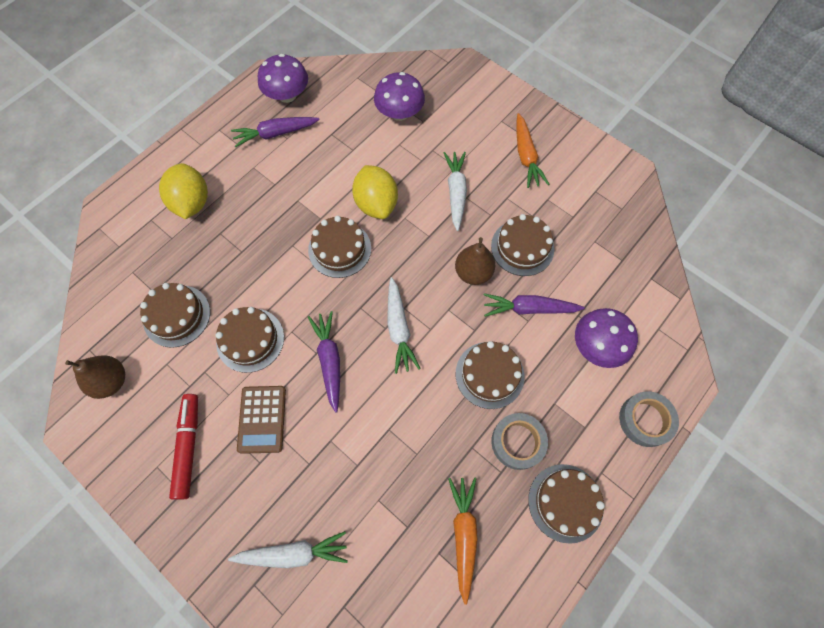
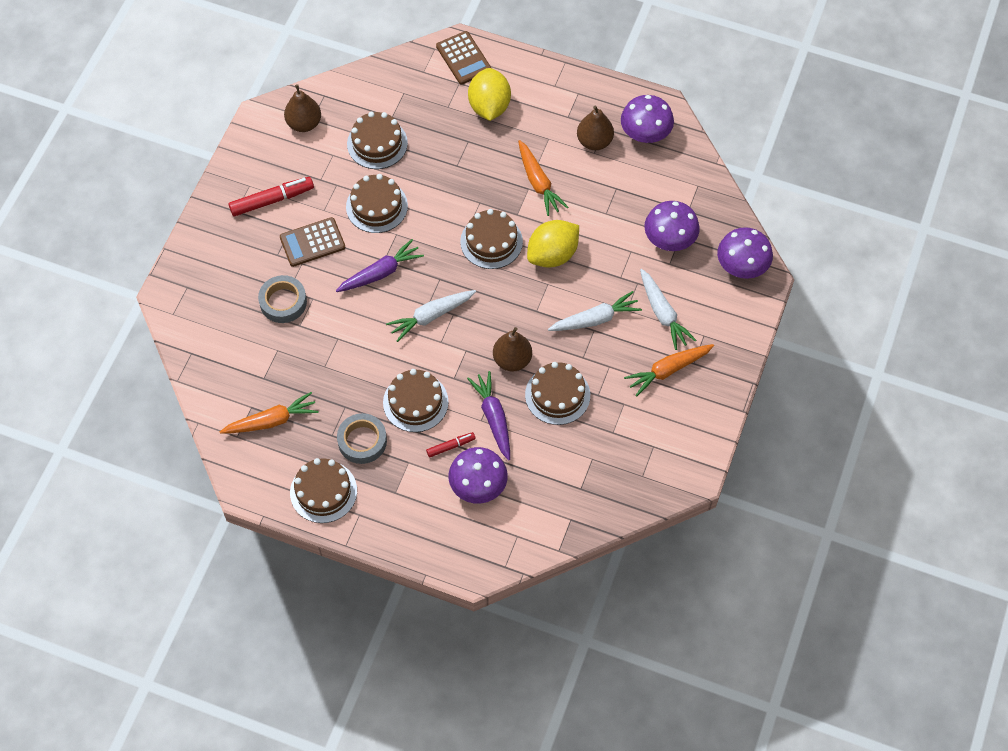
camera: 70 degrees right, 5 degrees down
yellow lemon [159,163,208,219] -> yellow lemon turned 60 degrees counterclockwise [468,68,511,121]
white carrot [228,531,348,568] -> white carrot moved to [640,269,696,350]
purple carrot [231,117,320,147] -> brown pear [577,106,614,150]
grey tape [619,391,679,447] -> grey tape moved to [258,275,307,323]
none -> red marker [426,432,476,457]
none -> brown calculator [436,31,491,85]
none -> orange carrot [518,140,568,216]
none -> purple mushroom [717,227,773,279]

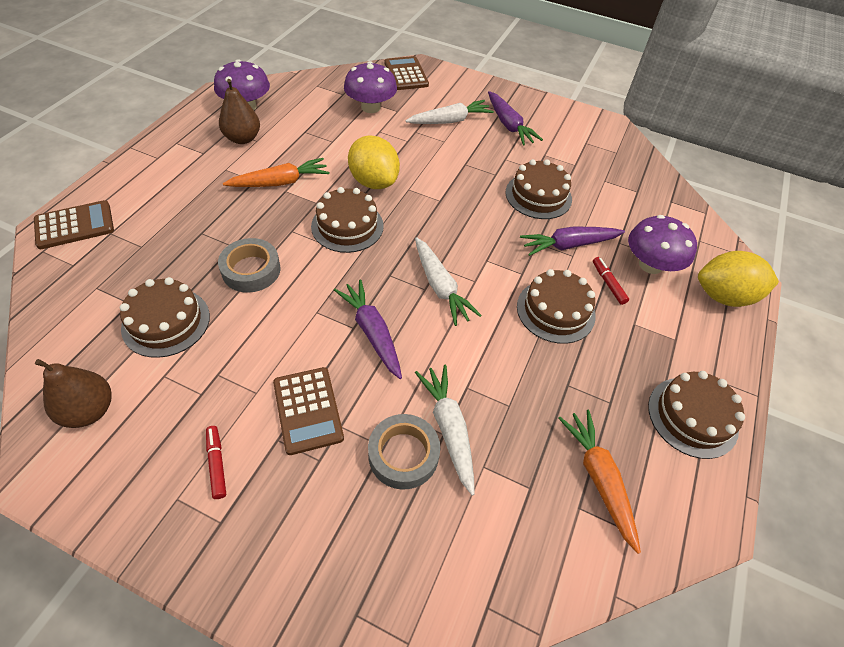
camera: 90 degrees left, 10 degrees down
red marker [228,177,314,216] -> red marker [206,426,226,499], size x0.55
grey tape [337,413,387,464] -> grey tape moved to [218,238,281,293]
brown cake [346,174,408,233] -> none
yellow lemon [468,68,511,121] -> yellow lemon moved to [698,251,779,307]
brown pear [493,327,532,372] -> none
white carrot [548,291,642,331] -> white carrot moved to [415,365,475,496]
orange carrot [624,344,714,397] -> purple carrot [488,91,543,146]
purple mushroom [717,227,773,279] -> brown calculator [384,56,429,90]

